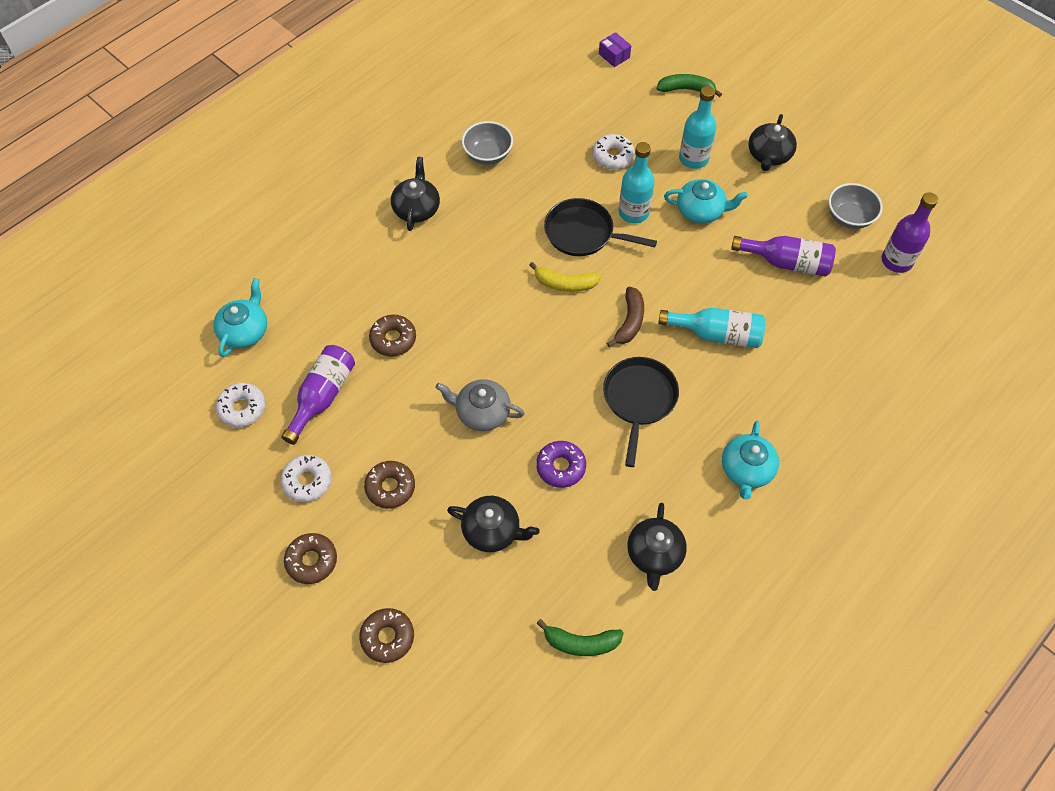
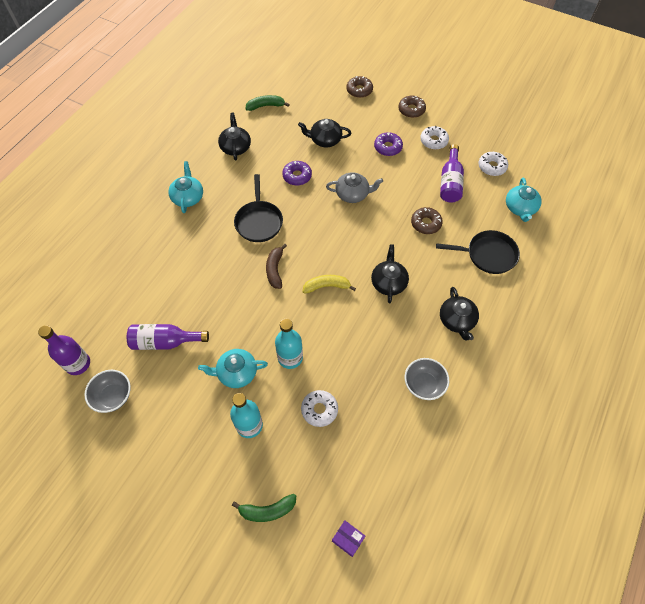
camera: 165 degrees right, 0 degrees up
brown donut [364,461,415,509] -> purple donut [374,132,403,156]
black pan [544,198,657,256] -> black pan moved to [436,230,520,274]
turquoise bottle [658,308,766,348] -> none
black teapot [748,114,797,171] -> black teapot moved to [371,244,409,303]

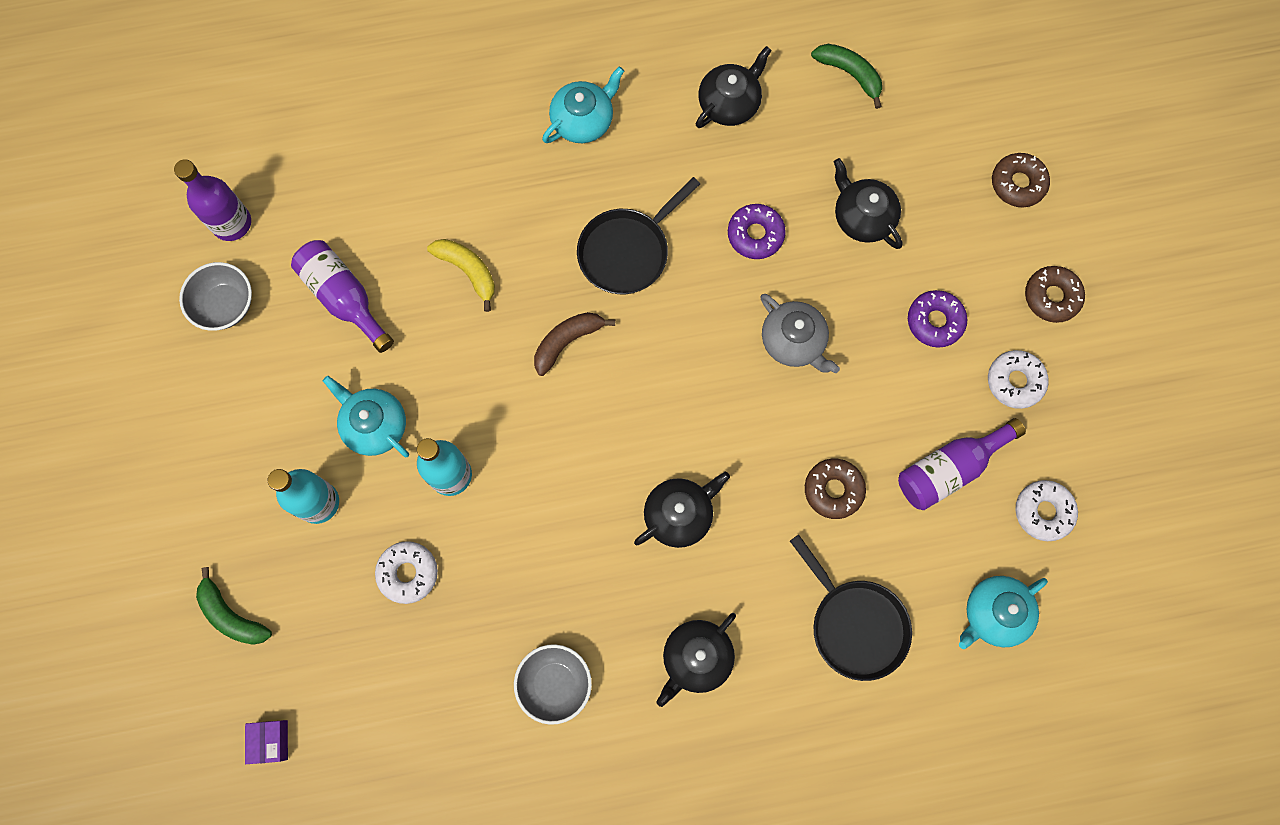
camera: 50 degrees right, 15 degrees up
yellow banana [303,275,356,294] -> yellow banana moved to [427,239,495,312]

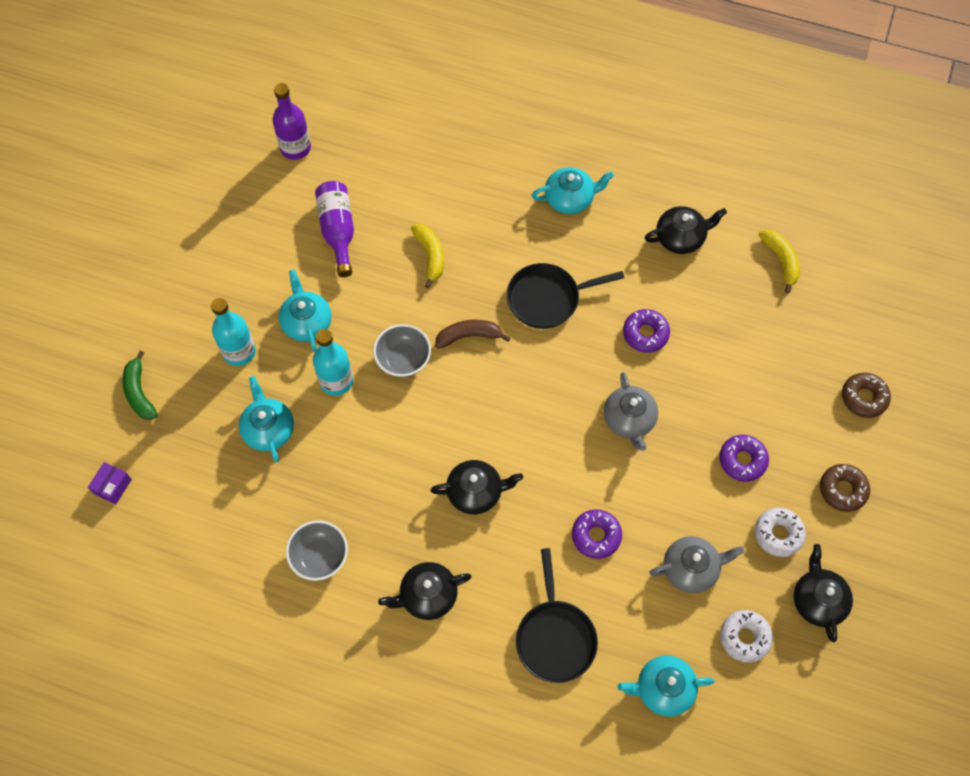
camera: 30 degrees right, 10 degrees down
grey bowl [179,262,252,331] -> grey bowl moved to [373,324,431,377]
white donut [375,541,438,604] -> turquoise teapot [239,376,294,462]
brown donut [805,459,866,519] -> purple donut [572,509,622,559]
green banana [811,44,882,109] -> yellow banana [759,230,800,293]
black teapot [834,158,902,249] -> black teapot moved to [794,544,853,642]
purple bottle [898,418,1026,510] -> grey teapot [649,536,745,593]

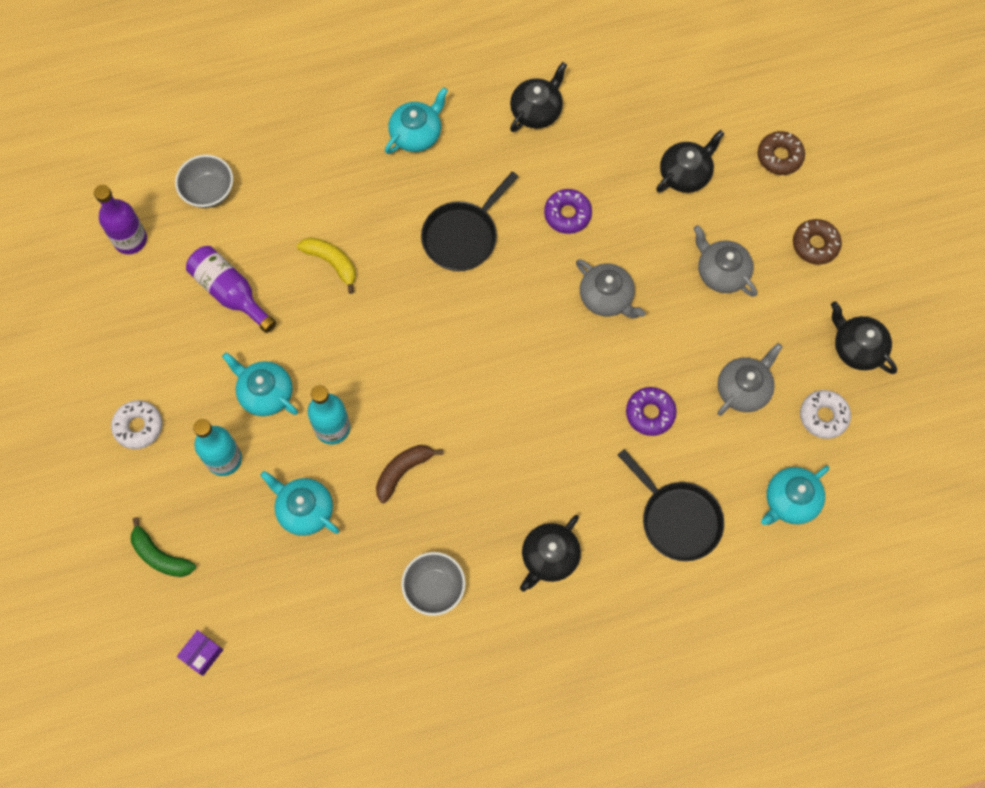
camera: 35 degrees left, 5 degrees up
purple box [88,462,132,505] -> purple box turned 45 degrees clockwise [177,630,223,676]
grey bowl [373,324,431,377] -> grey bowl moved to [175,155,233,208]
black teapot [431,460,523,514] -> black teapot moved to [656,130,725,193]
brown banana [435,320,510,349] -> brown banana moved to [376,445,443,503]
purple donut [719,435,769,482] -> grey teapot [693,225,757,297]
white donut [755,508,806,557] -> white donut moved to [111,400,162,449]
yellow banana [759,230,800,293] -> none

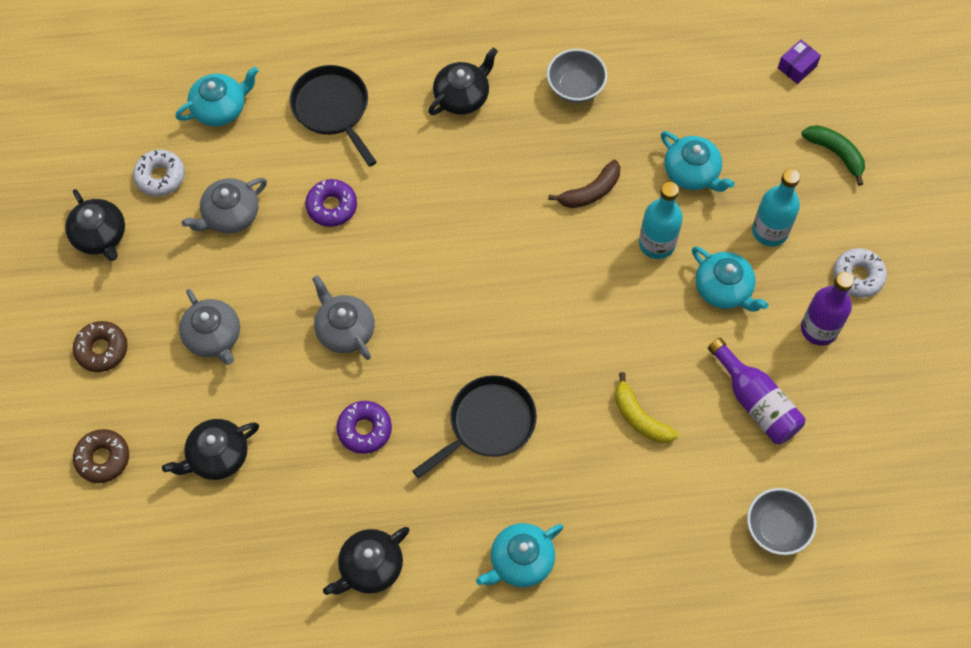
camera: 170 degrees left, 5 degrees down
purple bottle [94,185,147,254] -> purple bottle moved to [801,272,854,346]

